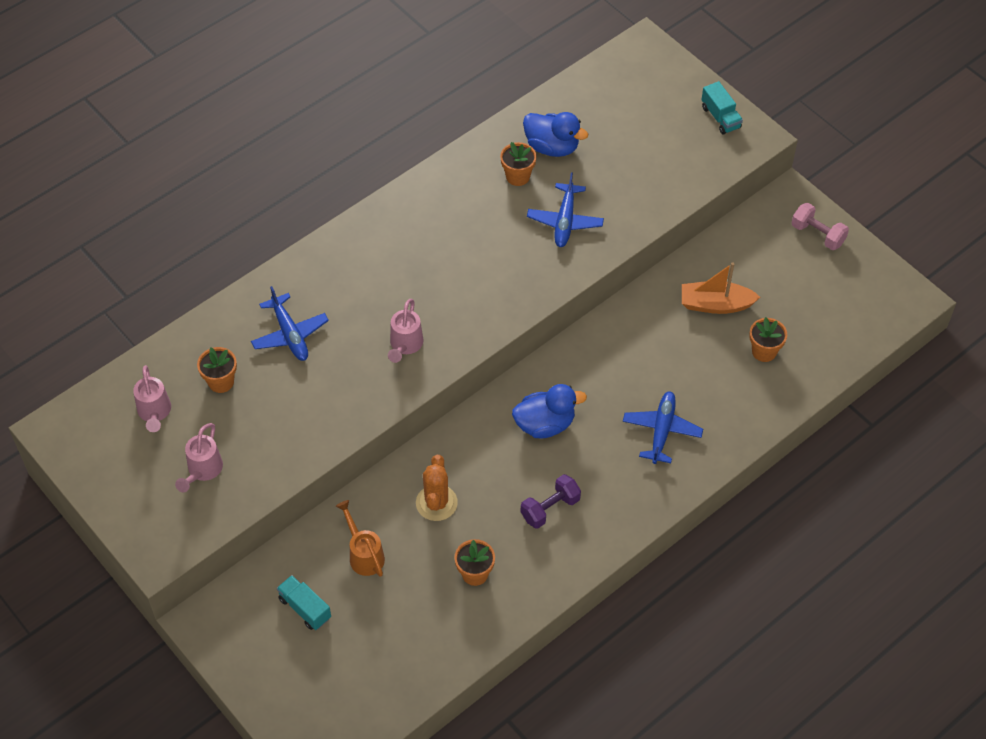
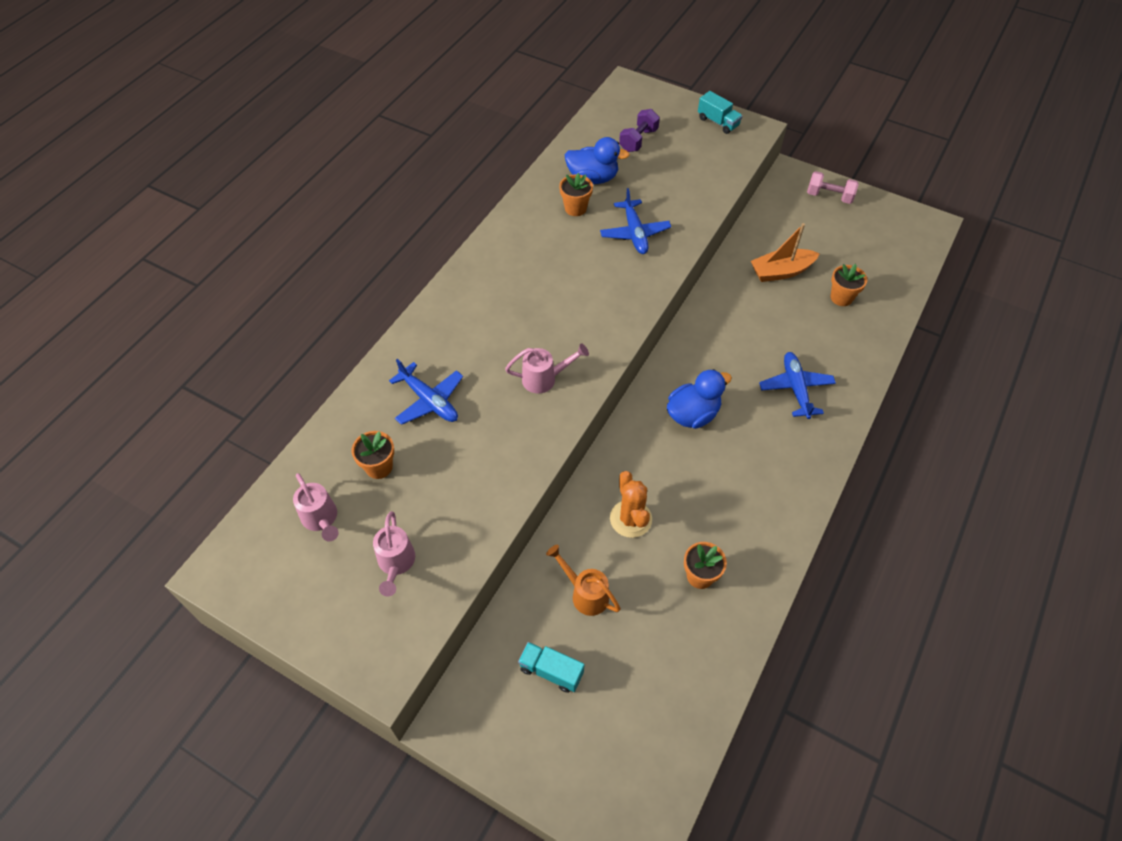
camera: 20 degrees left, 0 degrees up
pink watering can [388,299,424,363] -> pink watering can turned 90 degrees counterclockwise [505,343,589,393]
purple dumbbell [521,474,581,529] -> purple dumbbell moved to [619,109,660,152]

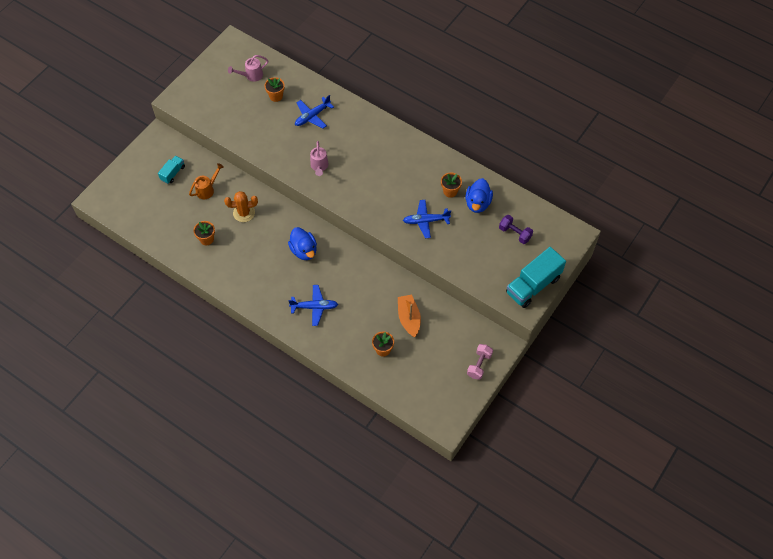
camera: 95 degrees right, 5 degrees up
pink watering can [373,511,415,596] -> none
turquoise truck [698,91,743,134] -> turquoise truck [506,247,566,308], size x1.91

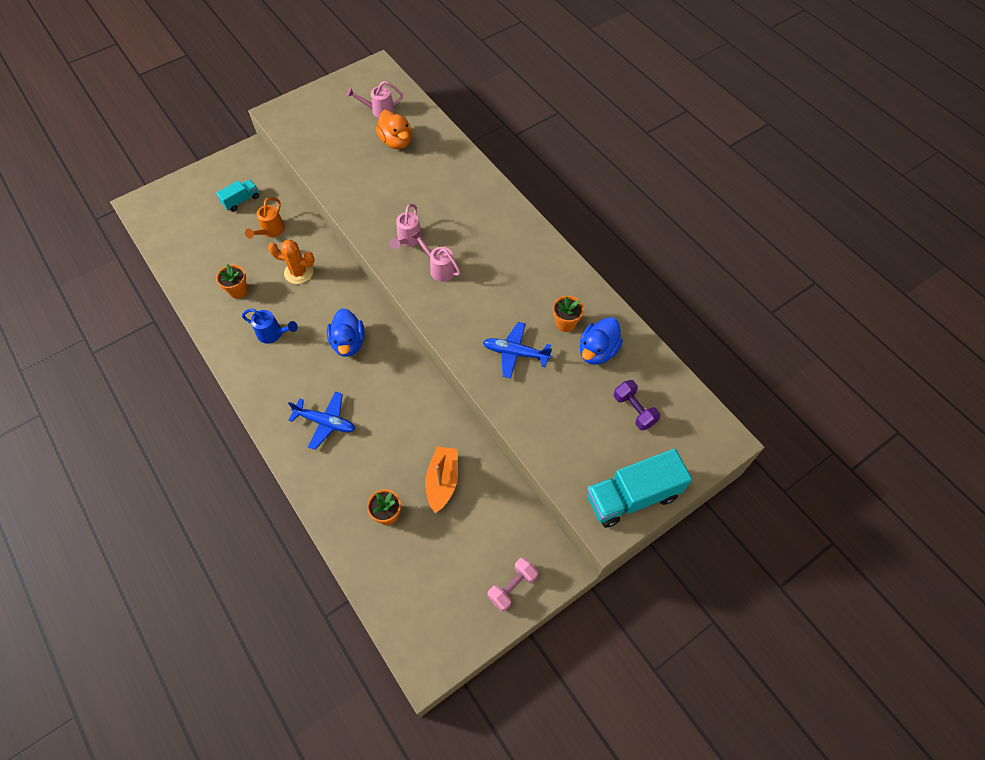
camera: 20 degrees right, 0 degrees up
orange watering can [189,163,224,199] -> orange watering can turned 135 degrees clockwise [245,197,285,239]
orange flower pot [264,77,285,102] -> orange duck [376,110,412,149]
blue plane [295,95,334,129] -> none
none -> blue watering can [242,308,298,344]
none -> pink watering can [411,230,461,282]

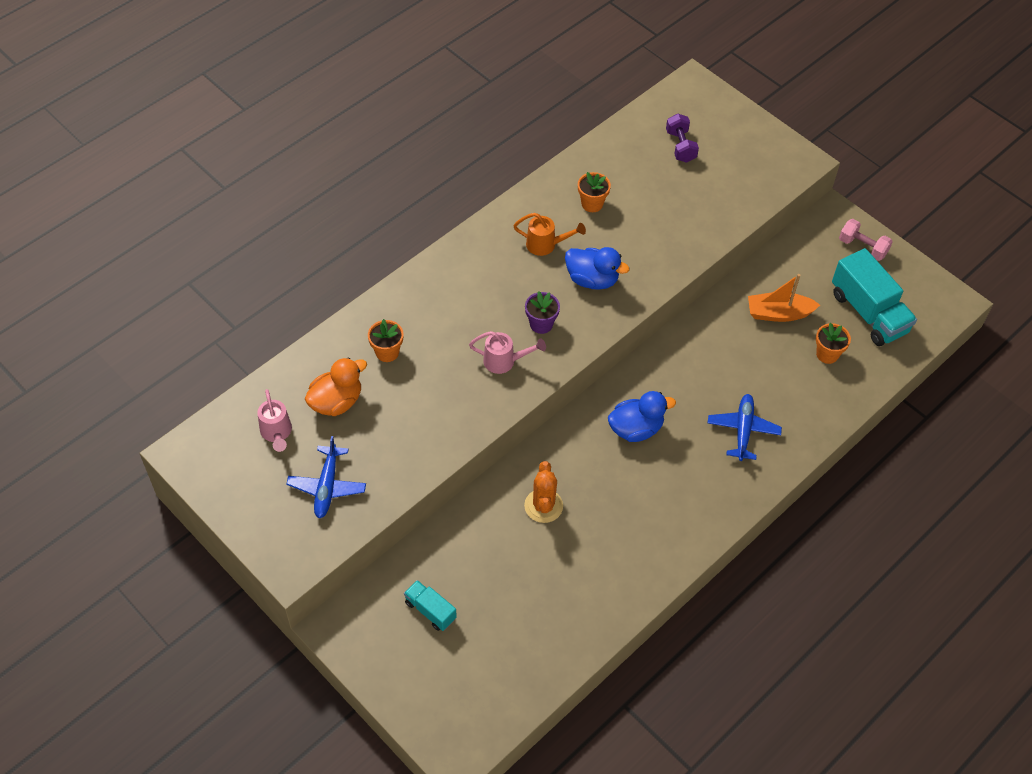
camera: 100 degrees left, 5 degrees down
orange flower pot [216,264,248,299] -> orange flower pot moved to [368,319,404,362]
blue watering can [242,308,298,344] -> none
orange watering can [245,197,285,239] -> orange watering can moved to [513,213,586,256]
pink watering can [411,230,461,282] -> purple flower pot [525,291,560,334]
blue plane [483,322,552,378] -> blue plane moved to [286,436,366,518]
blue duck [580,317,623,365] -> blue duck moved to [565,247,630,290]
turquoise truck [587,449,692,527] -> turquoise truck moved to [832,248,917,346]
purple dumbbell [614,380,660,430] -> purple dumbbell turned 60 degrees counterclockwise [666,114,699,163]

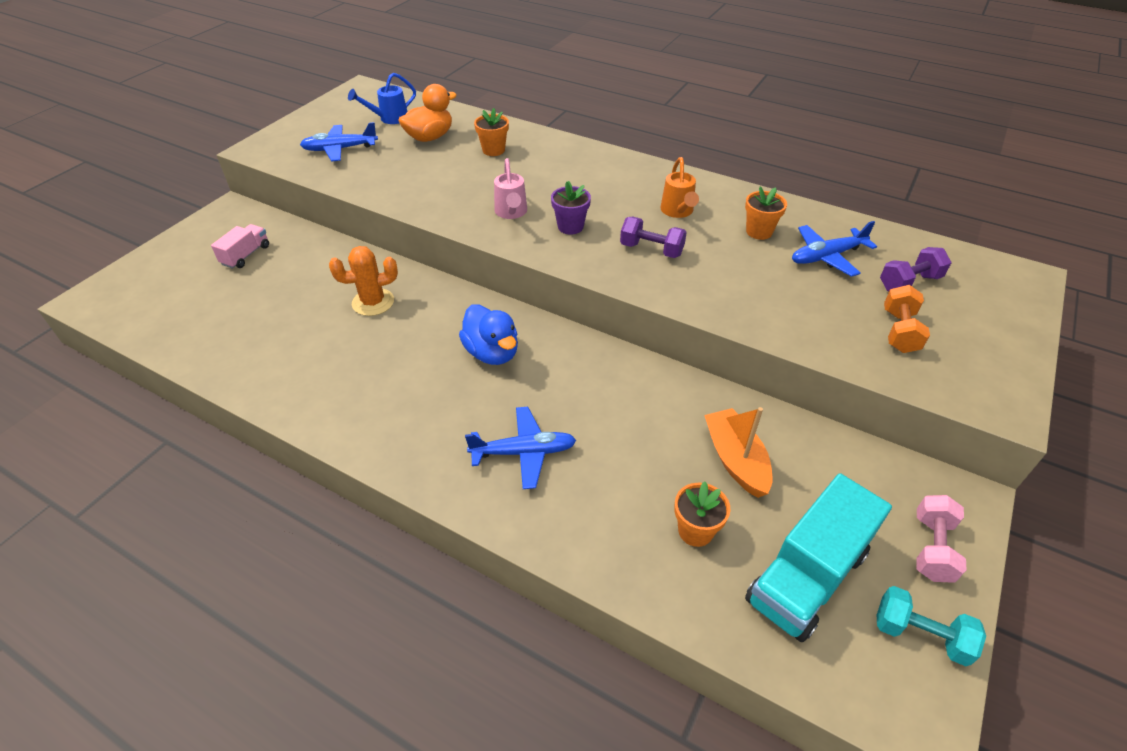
camera: 75 degrees right, 10 degrees down
pink watering can [257,389,292,452] -> blue watering can [348,72,416,124]
orange duck [305,357,367,416] -> orange duck turned 75 degrees counterclockwise [398,84,457,142]
turquoise truck [404,580,457,631] -> pink truck [211,224,269,269]
blue duck [565,247,630,290] -> purple dumbbell [620,216,687,258]
none -> blue plane [792,221,877,277]
none -> turquoise dumbbell [877,586,986,666]
none -> orange dumbbell [884,285,930,353]

